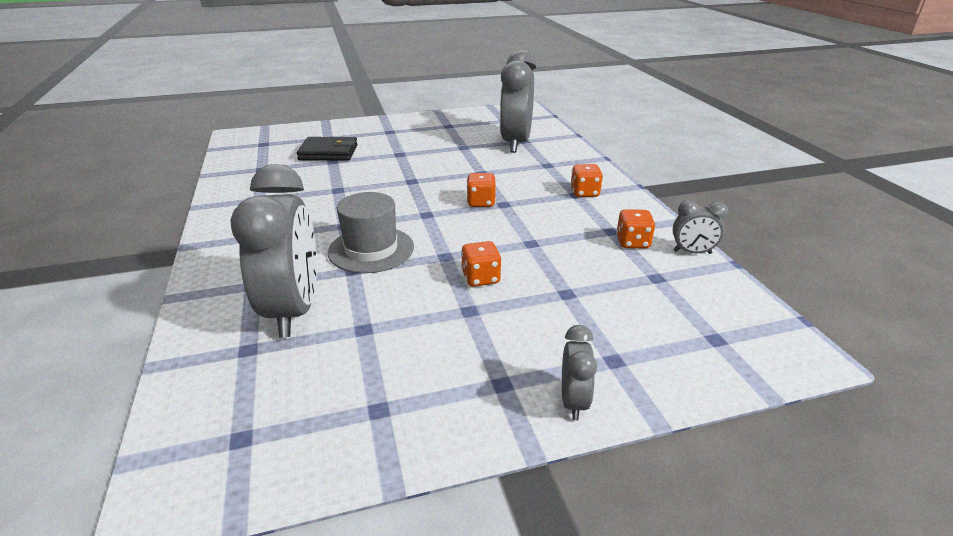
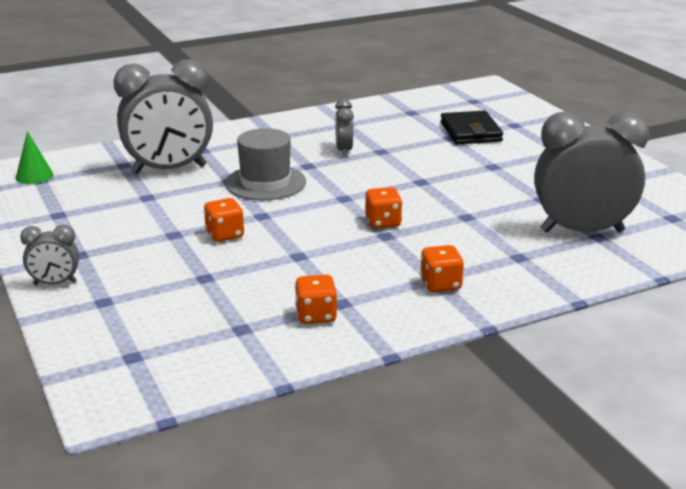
camera: 80 degrees right, 5 degrees down
grey clock [673,200,728,254] -> grey clock moved to [335,99,354,156]
none -> green cone [16,131,53,184]

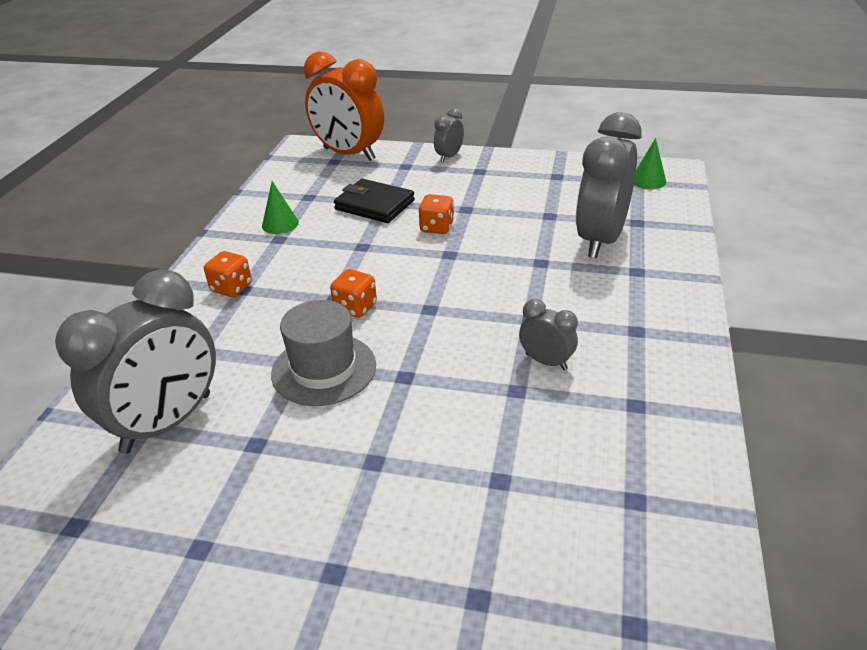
camera: 130 degrees right, 10 degrees up
grey hat [225,128,306,200] -> grey hat moved to [271,300,376,406]
orange dice [295,275,337,324] -> green cone [262,181,299,234]
black wallet [441,110,503,145] -> black wallet moved to [334,179,415,223]
none -> orange clock [304,51,384,161]

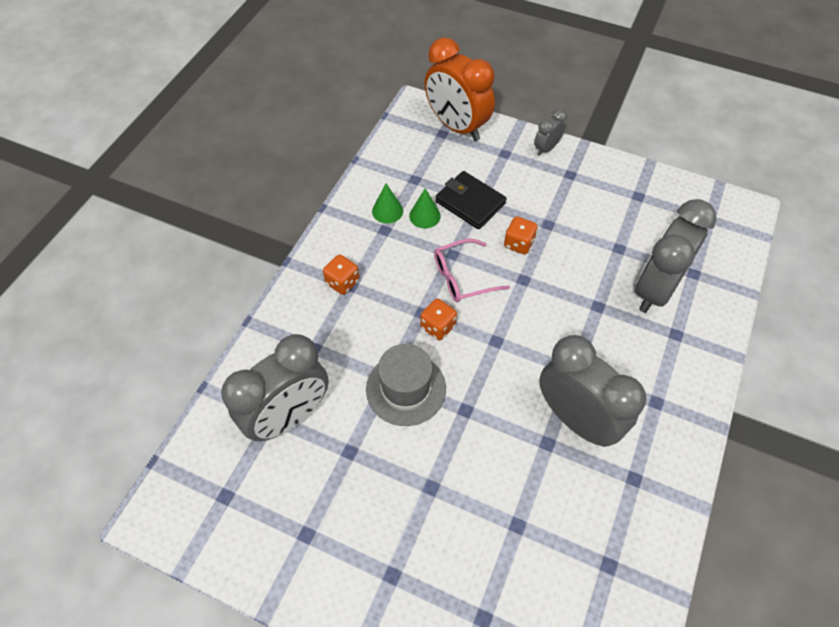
camera: 10 degrees right, 20 degrees up
grey clock [519,299,578,370] -> grey clock [539,335,646,447], size x2.15
green cone [634,138,667,189] -> green cone moved to [409,188,441,229]
none -> pink glasses [434,239,510,302]

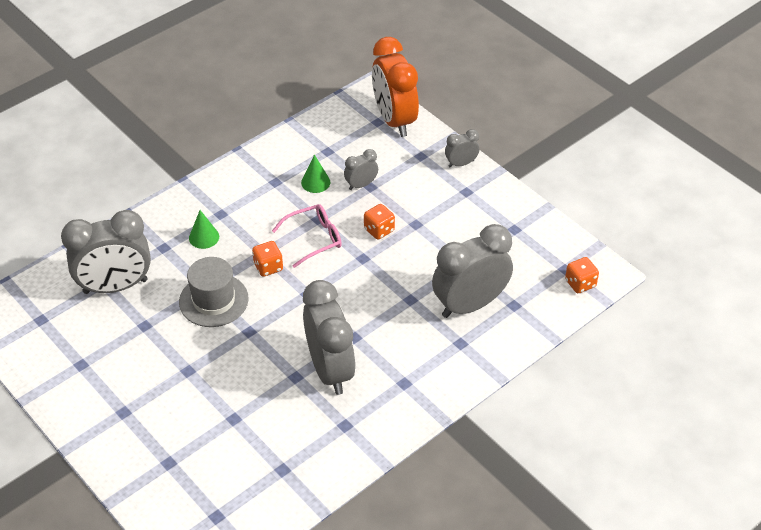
camera: 25 degrees right, 10 degrees down
orange dice [323,254,359,295] -> orange dice moved to [565,257,599,293]
green cone [372,184,403,223] -> green cone moved to [189,210,219,249]
pink glasses [434,239,510,302] -> pink glasses turned 150 degrees clockwise [272,204,342,268]
black wallet [435,171,507,229] -> grey clock [344,149,378,190]

